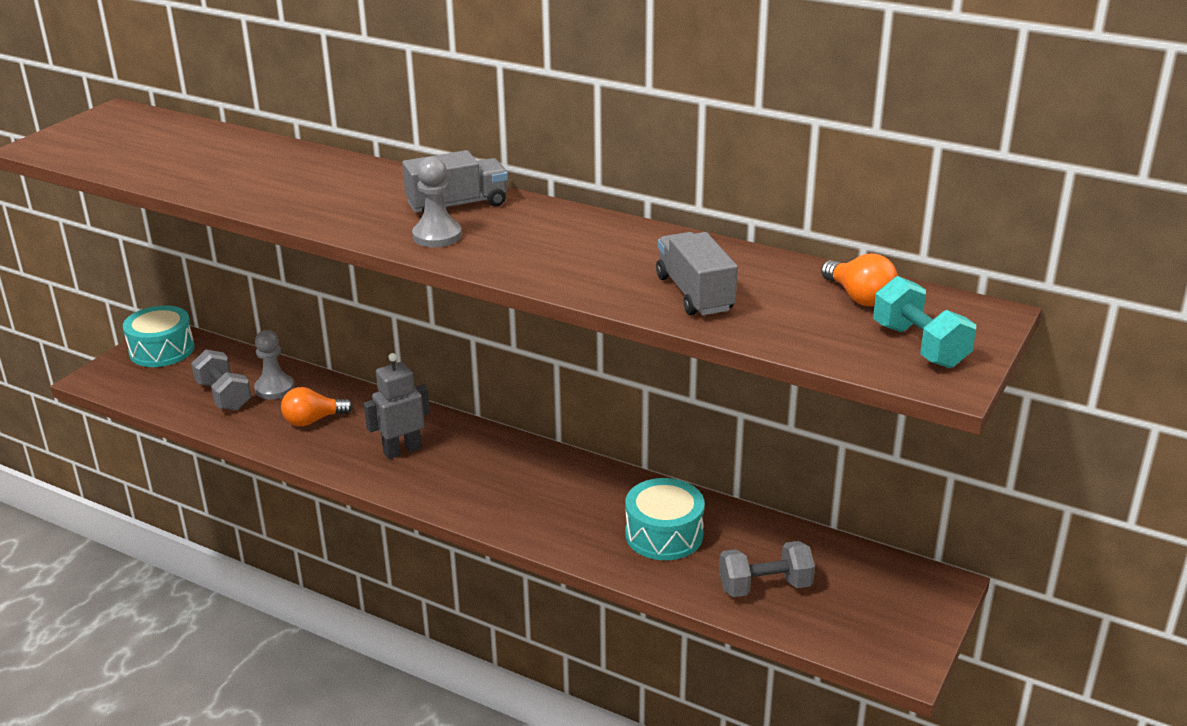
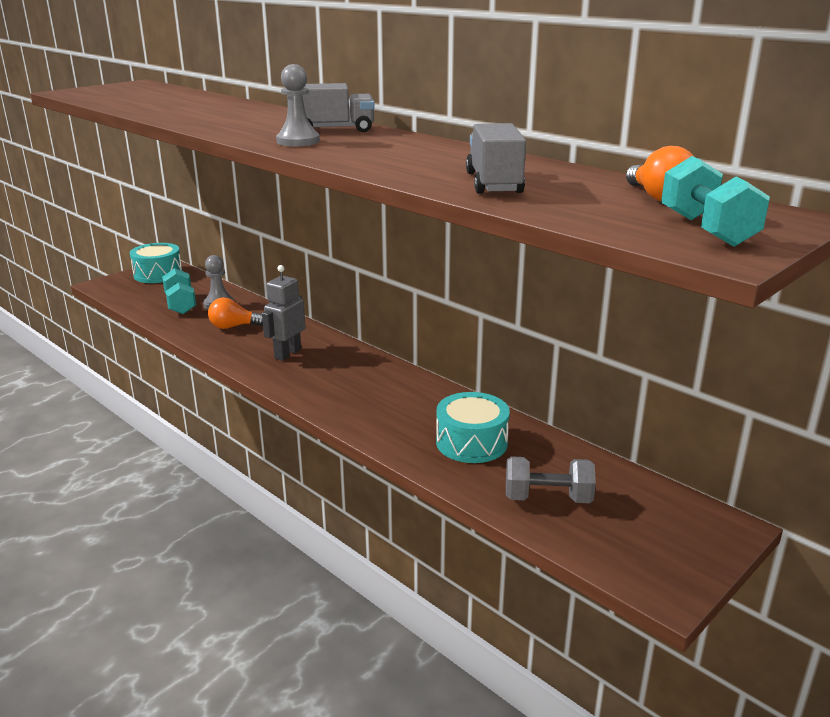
camera: 15 degrees right, 5 degrees down
grey dumbbell [191,349,251,411] -> turquoise dumbbell [162,268,196,314]
grey robot [364,353,430,459] -> grey robot turned 45 degrees counterclockwise [262,265,306,361]

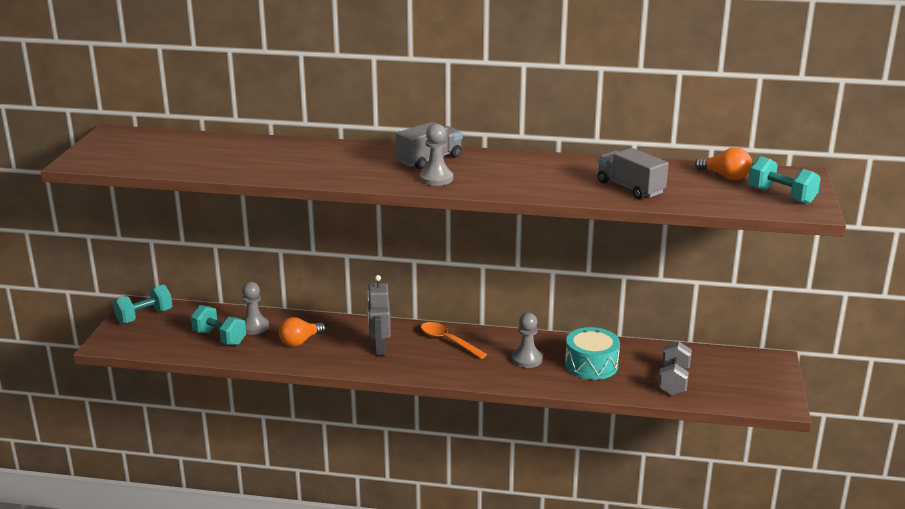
camera: 35 degrees left, 0 degrees up
turquoise drum [130,243,182,283] -> turquoise dumbbell [113,285,173,324]
grey dumbbell [506,456,596,503] -> grey dumbbell turned 45 degrees counterclockwise [658,341,692,396]
none -> orange spoon [421,322,487,359]
none -> grey pawn [512,313,542,368]

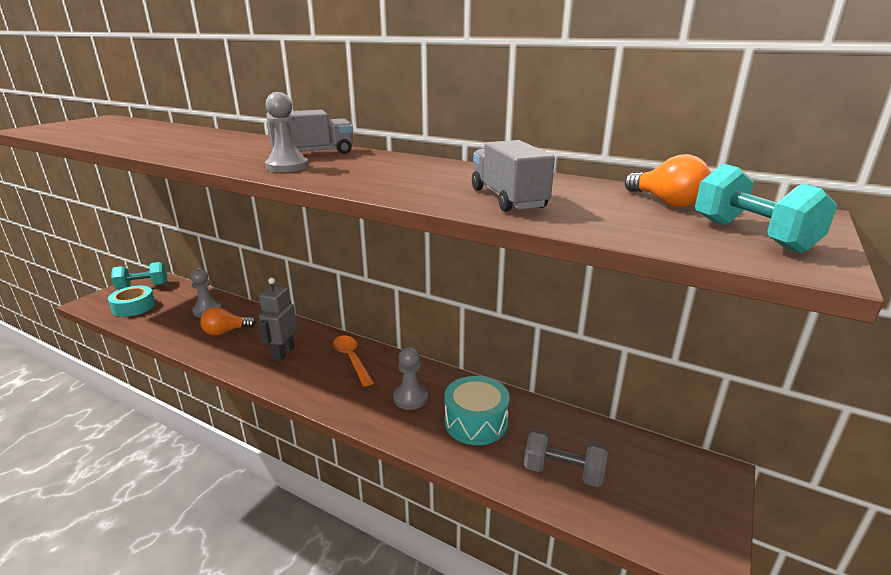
camera: 20 degrees right, 0 degrees up
turquoise dumbbell [191,305,246,345] -> none
grey dumbbell [658,341,692,396] -> grey dumbbell turned 75 degrees clockwise [524,428,608,487]
none -> turquoise tape [108,286,155,317]

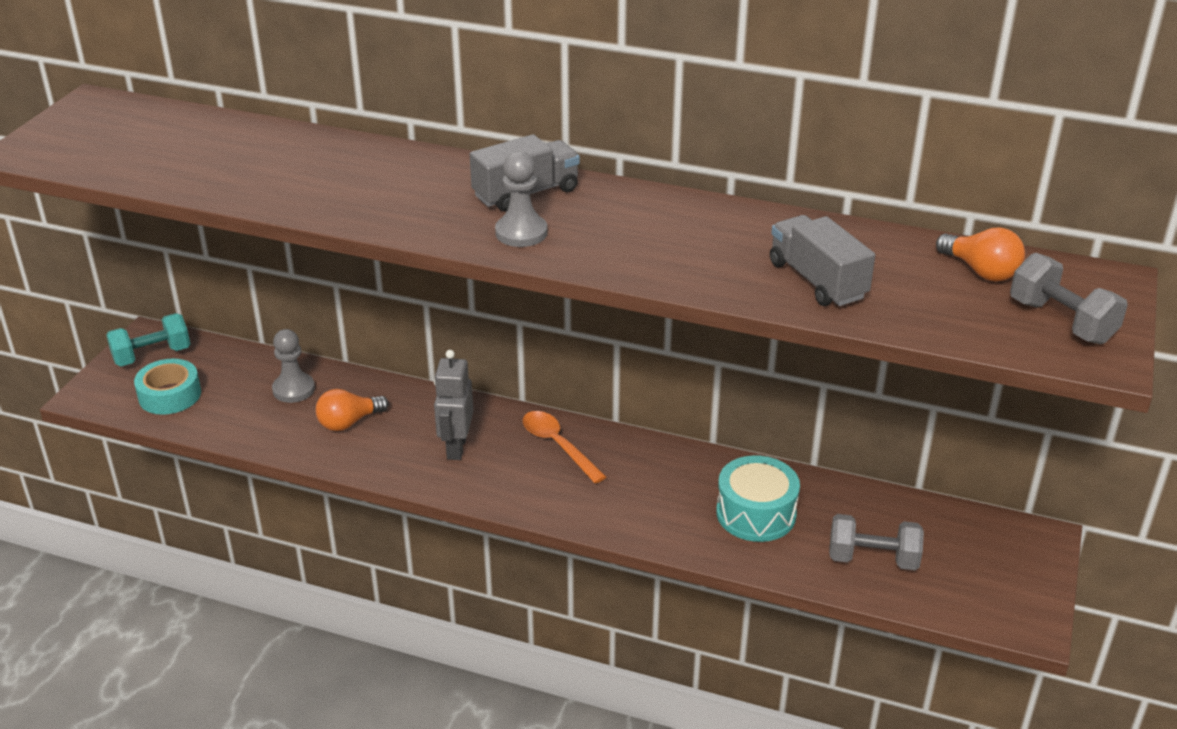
camera: 10 degrees left, 10 degrees up
grey pawn [393,347,428,410] -> none
turquoise dumbbell [695,164,837,253] -> grey dumbbell [1010,253,1128,344]

